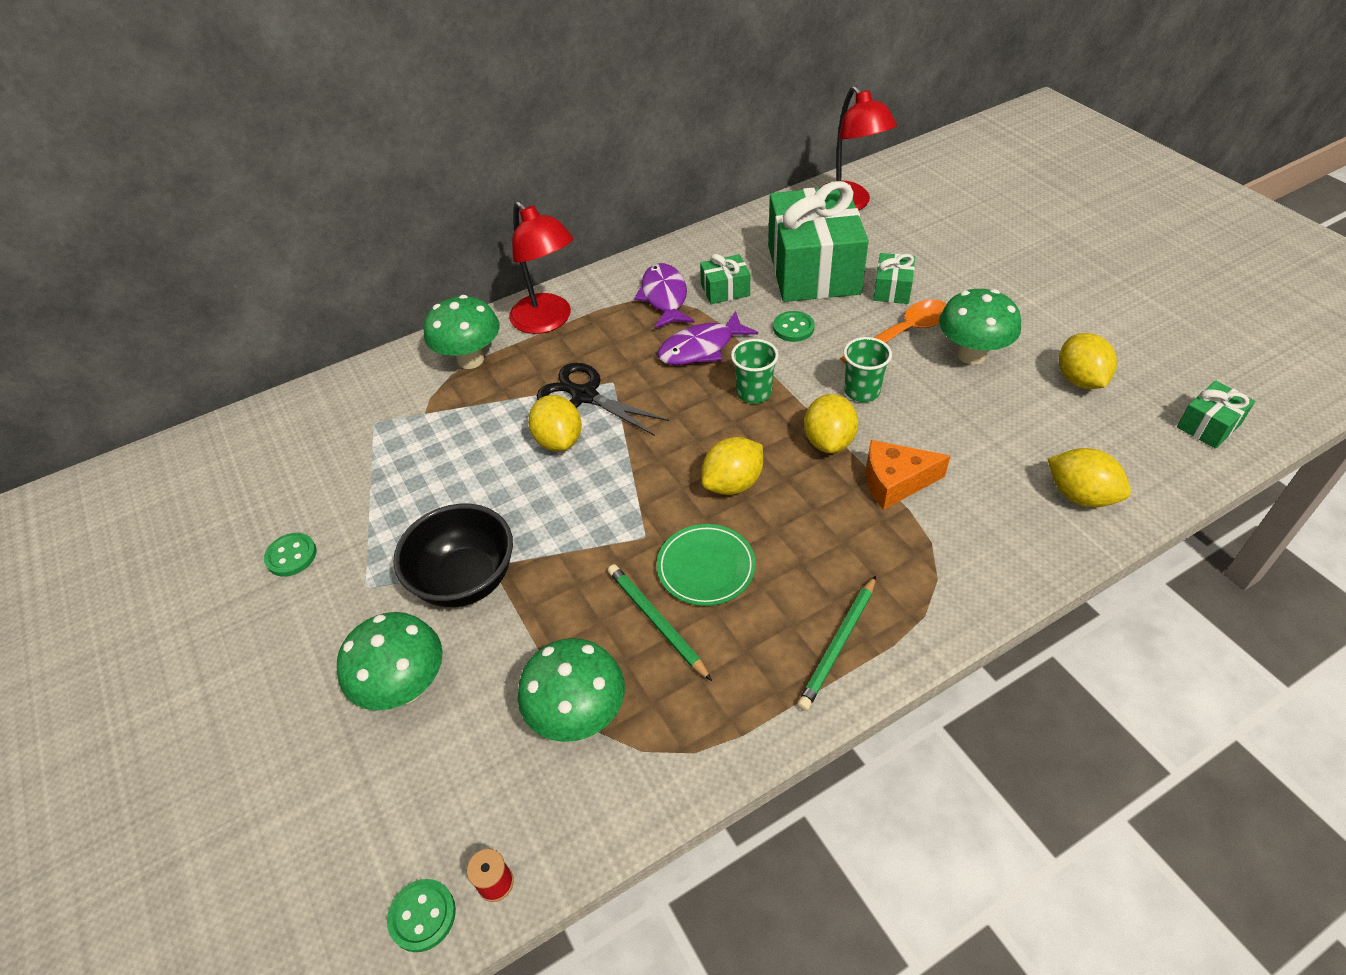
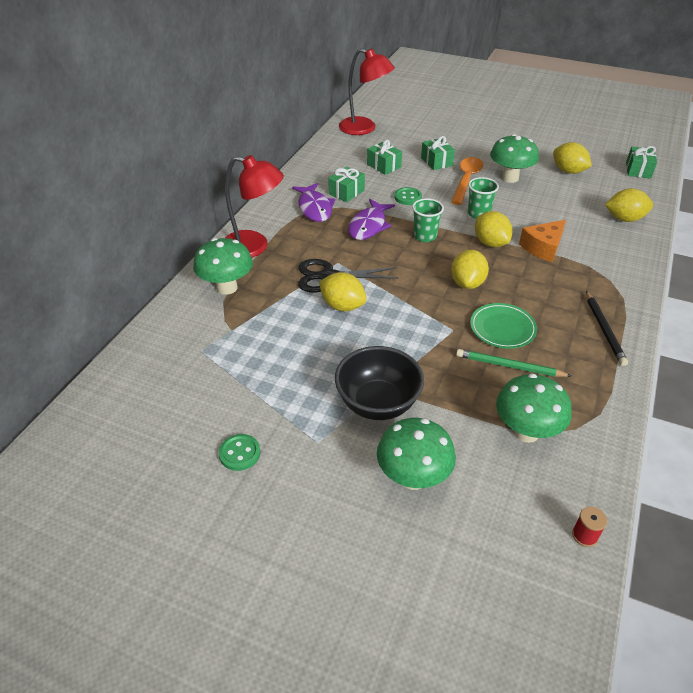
camera: 40 degrees left, 5 degrees down
green button [387,879,456,952] -> none
purple fish [634,263,695,329] -> purple fish turned 150 degrees counterclockwise [292,183,335,222]
green gift [768,181,869,302] -> green gift [367,139,402,175], size x0.43
green pencil [797,576,876,711] -> black pencil [586,291,628,366]

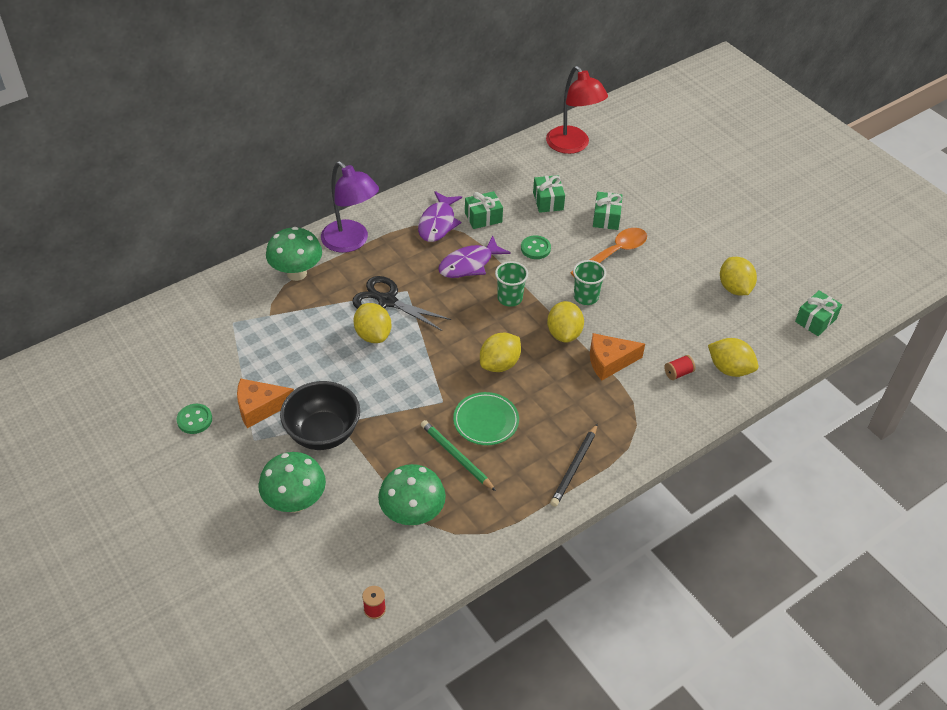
camera: 30 degrees right, 5 degrees up
red lamp [225,155,284,258] -> purple lamp [321,161,379,253]
green mushroom [490,134,539,183] -> none
none -> orange cheese [237,378,294,428]
none -> red spool [664,355,695,380]

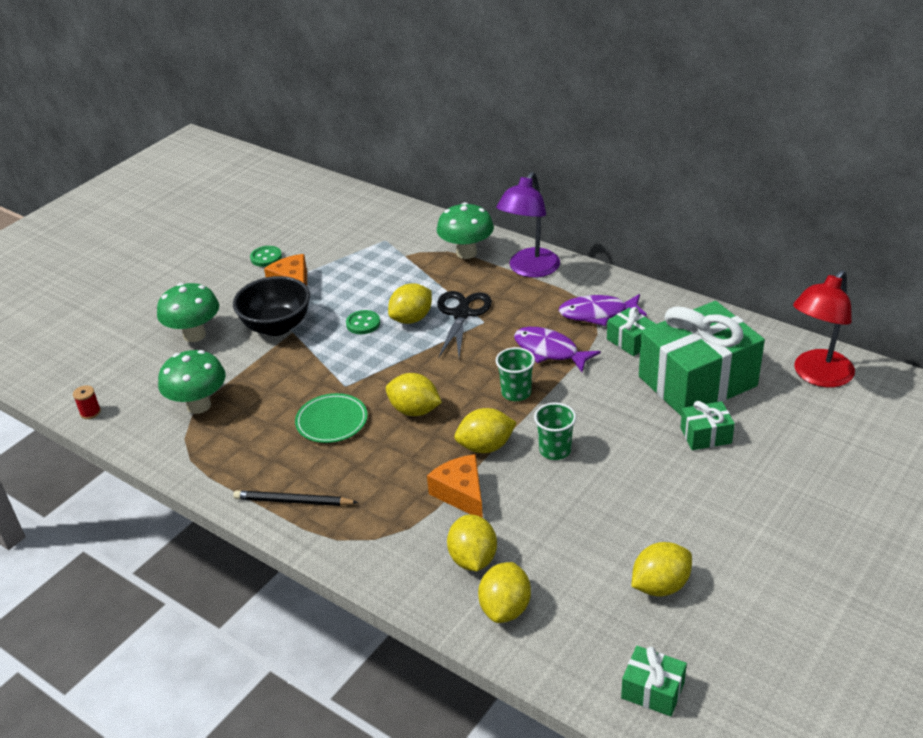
camera: 75 degrees right, 10 degrees down
green pencil [421,420,496,491] -> none
green button [521,235,551,259] -> green button moved to [346,310,380,334]
green gift [533,175,565,213] -> green gift [639,301,765,416], size x2.32
orange spoon [570,228,647,277] -> none
red spool [664,355,695,380] -> yellow lemon [447,514,497,571]

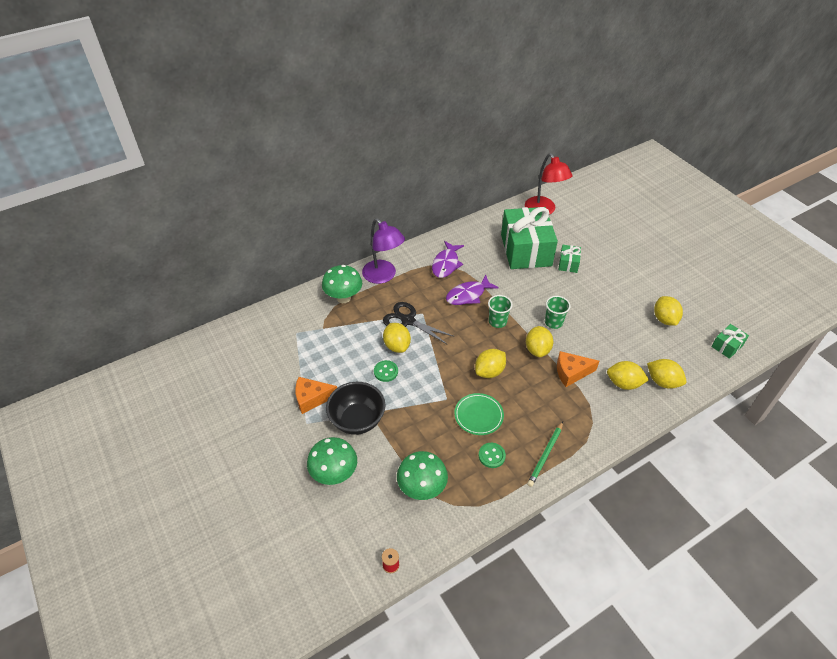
camera: 70 degrees left, 10 degrees up
black pencil [233,490,359,506] -> green pencil [527,422,563,487]
green button [250,246,282,267] -> green button moved to [478,443,506,468]
green gift [607,307,656,356] -> none

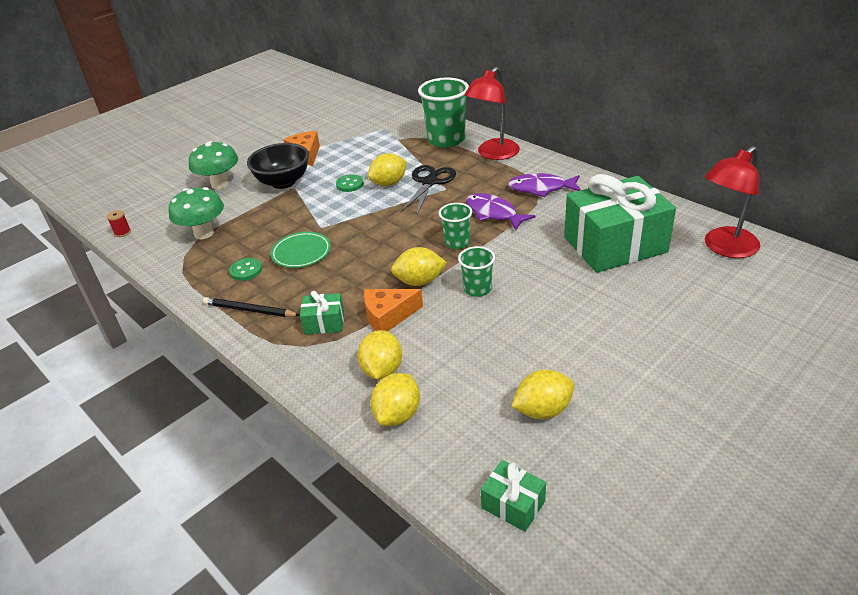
camera: 80 degrees right, 10 degrees down
green mushroom [322,265,362,303] -> green cup [418,78,469,148]
purple lamp [362,218,405,284] -> red lamp [464,67,520,160]
yellow lemon [475,349,506,378] -> none
green pencil [527,422,563,487] -> black pencil [203,297,300,317]
orange cheese [557,351,599,387] -> orange cheese turned 90 degrees counterclockwise [364,289,423,332]
green gift [559,245,581,273] -> green gift moved to [300,290,344,334]

